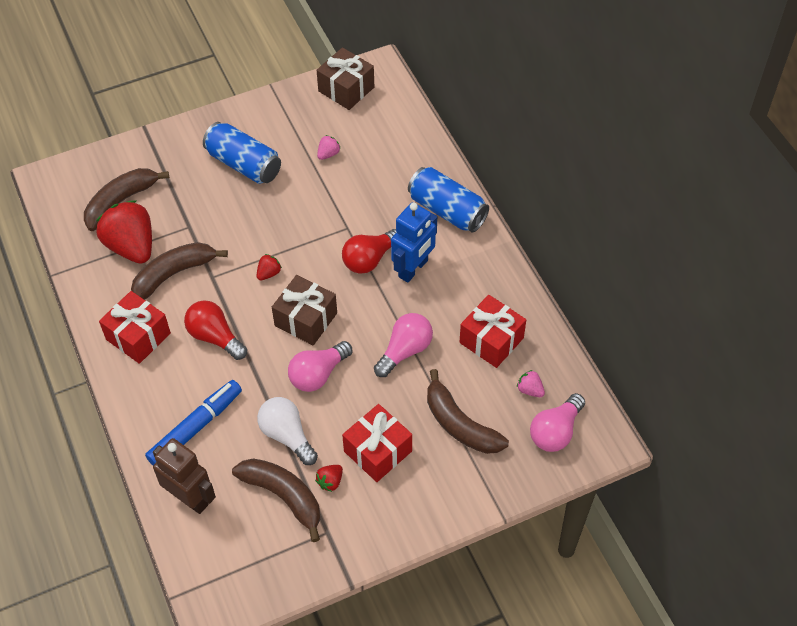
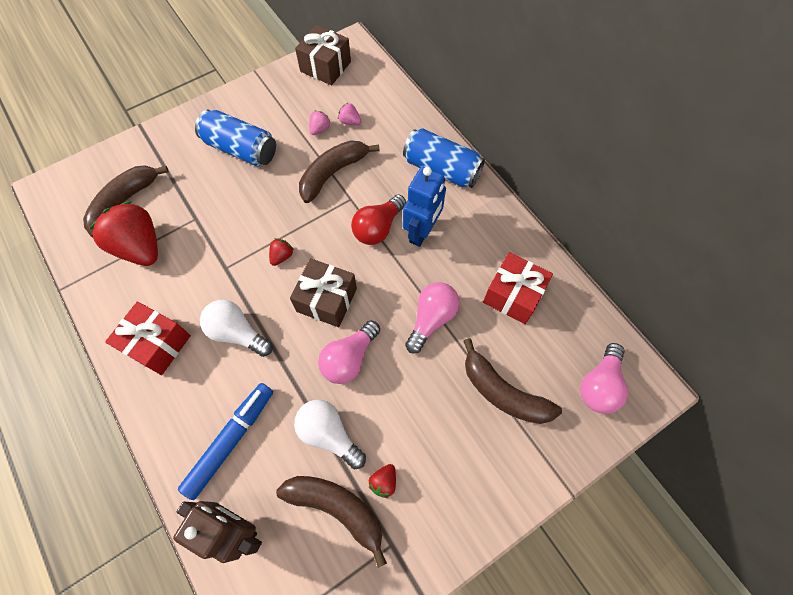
camera: 10 degrees left, 10 degrees up
brown banana [131,242,228,300] -> brown banana moved to [299,140,380,203]
red light bulb [184,300,247,360] -> white light bulb [200,300,272,357]
red gift [342,404,412,482] -> none
pink strawberry [517,370,545,397] -> pink strawberry moved to [338,102,361,125]

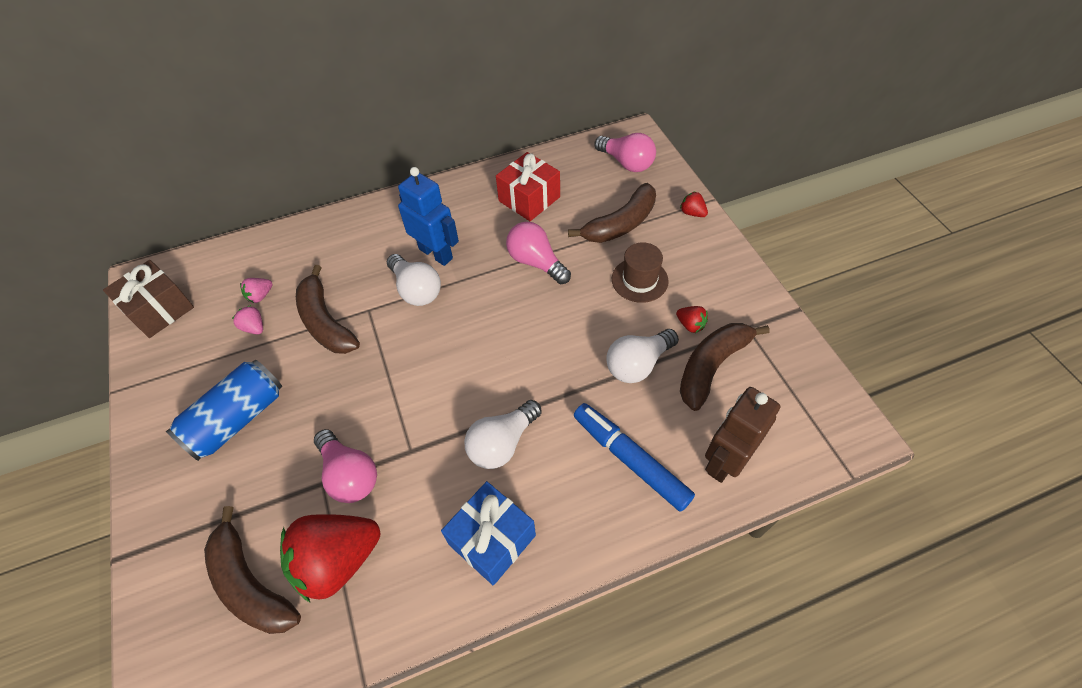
camera: 75 degrees left, 10 degrees down
red gift [105,302,191,375] -> blue gift [441,481,536,586]
red strawberry [269,238,294,266] -> red strawberry moved to [680,191,708,217]
brown gift [290,258,357,327] -> none
pink light bulb [318,320,380,384] -> pink light bulb moved to [314,429,377,503]
red light bulb [351,195,406,245] -> white light bulb [387,254,441,306]
blue can [403,128,485,188] -> none
none -> brown hat [612,242,669,303]

